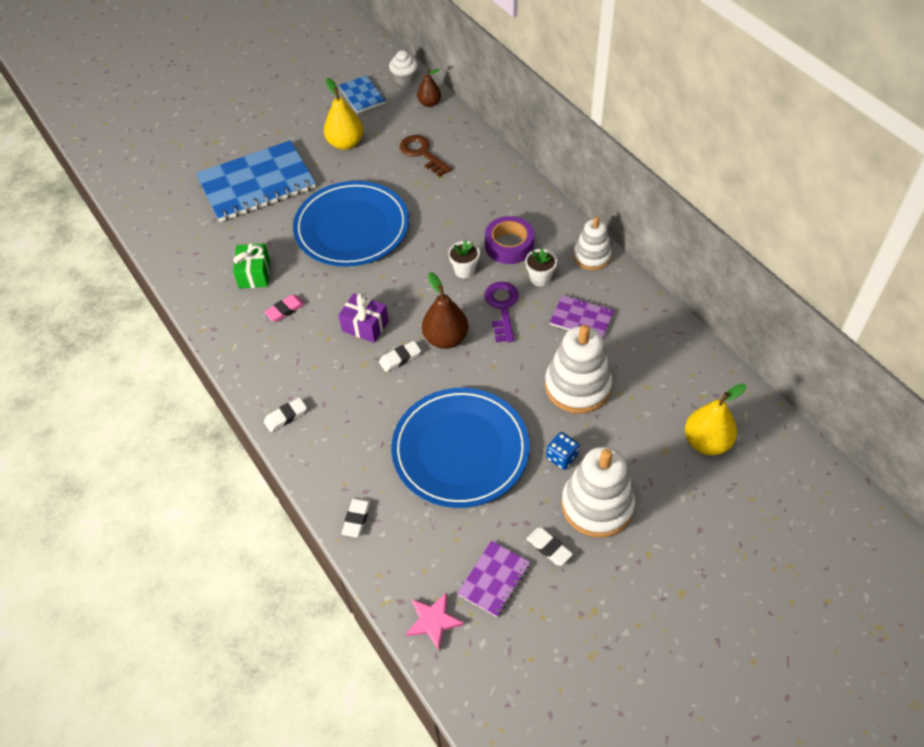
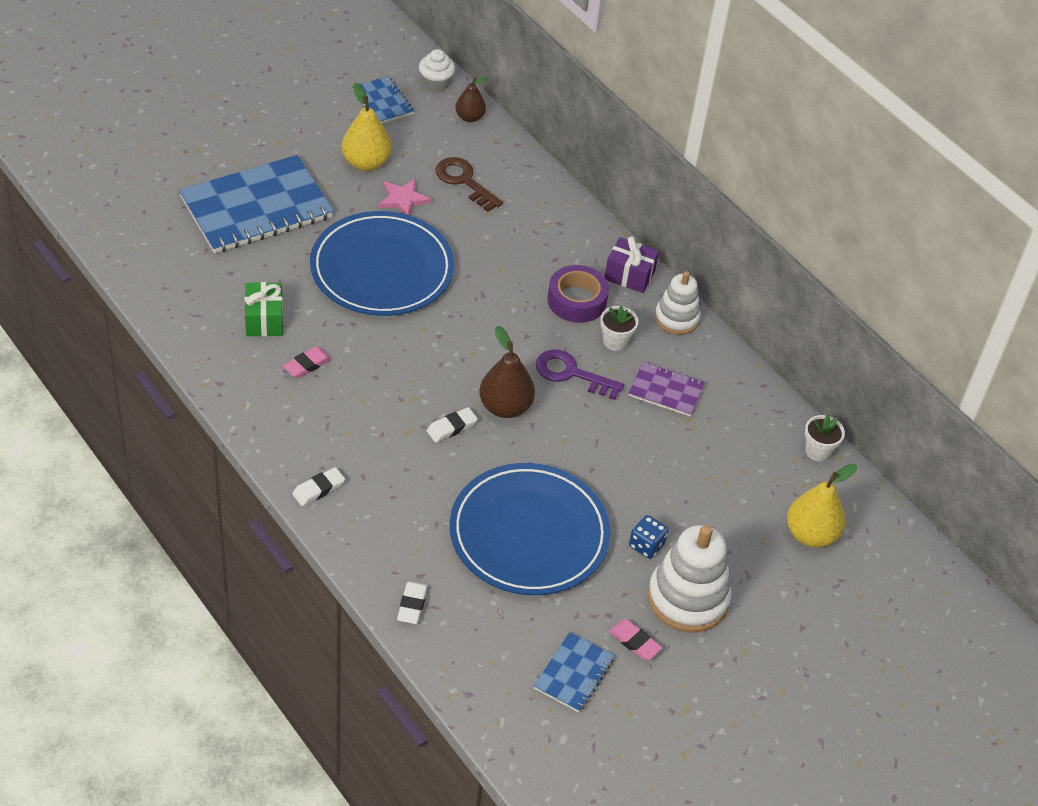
camera: 10 degrees left, 5 degrees down
purple gift [339,293,389,343] -> purple gift moved to [605,236,659,293]
pink star [406,593,464,651] -> pink star moved to [379,178,431,215]
white flower pot [448,240,480,278] -> white flower pot moved to [805,415,845,462]
purple notebook [457,541,531,617] -> blue notebook [534,632,615,713]
purple key [484,282,519,342] -> purple key turned 60 degrees counterclockwise [536,349,624,400]
white eraser [526,527,573,566] -> pink eraser [609,619,662,660]
white stacking toy [545,325,612,414] -> none

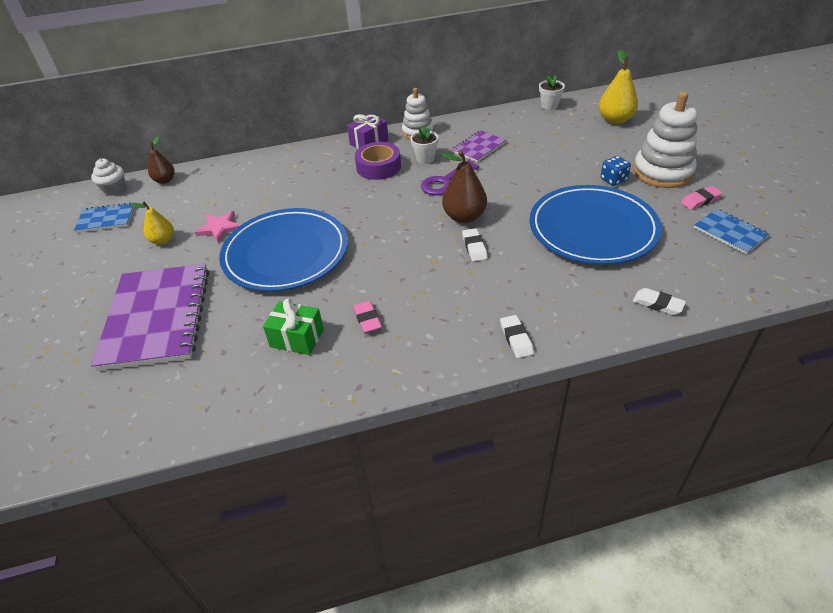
camera: 60 degrees left, 5 degrees down
blue notebook [179,155,334,254] -> purple notebook [91,264,209,371]
yellow pear [342,83,392,171] -> yellow pear [130,202,174,245], size x0.63
brown key [436,157,503,212] -> none

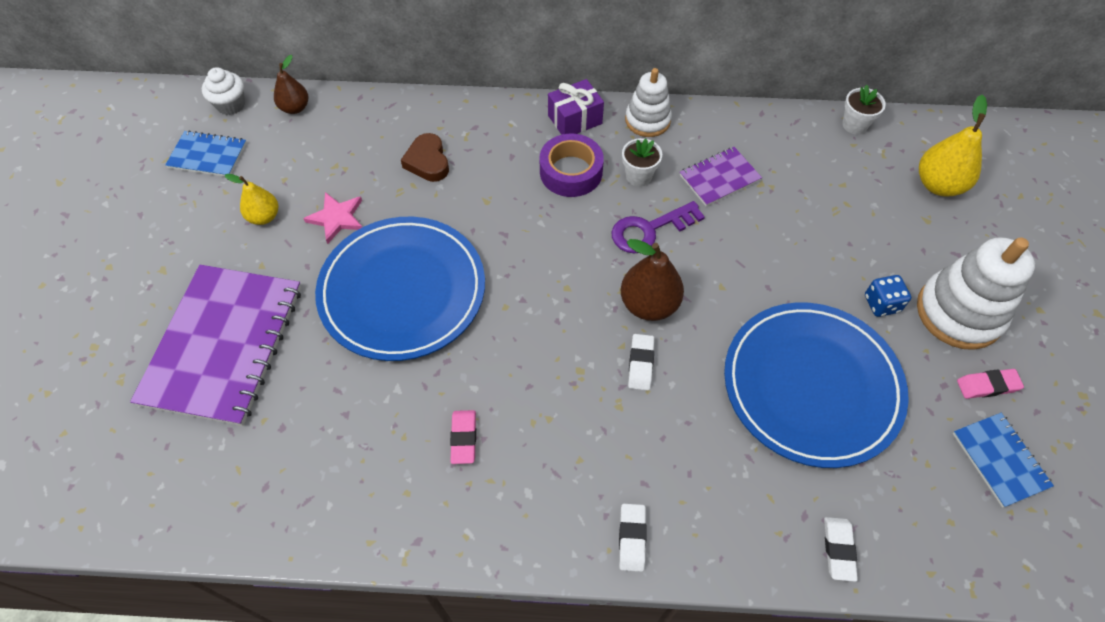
camera: 15 degrees right, 15 degrees up
green gift [263,298,324,355] -> none
white eraser [633,288,686,315] -> white eraser turned 45 degrees clockwise [824,517,858,582]
none -> brown heart [401,133,449,182]

